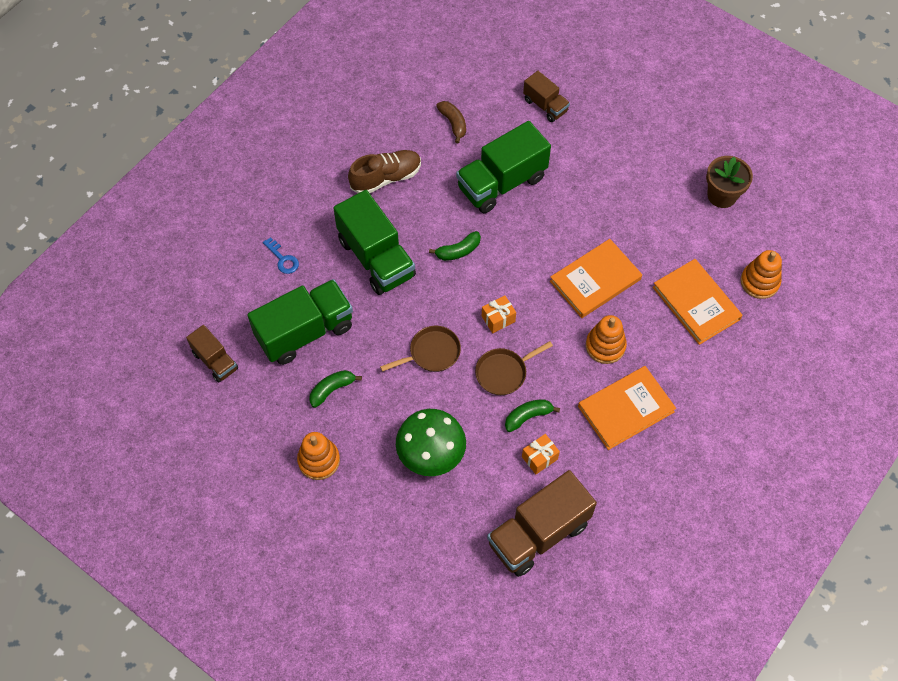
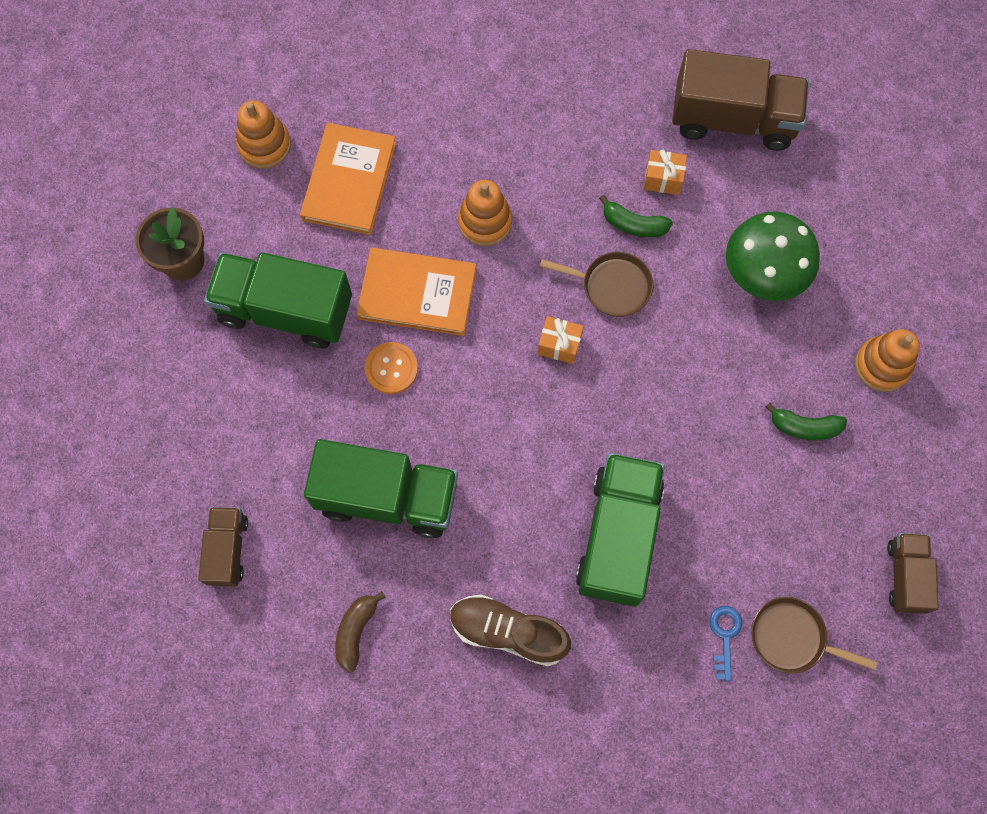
camera: 135 degrees left, 10 degrees up
green truck [247,279,353,365] -> green truck moved to [204,252,352,348]
brown pan [380,326,461,372] -> brown pan moved to [752,597,877,674]
green banana [429,231,481,261] -> none
orange book [578,366,676,450] -> none
none -> orange button [365,342,418,394]

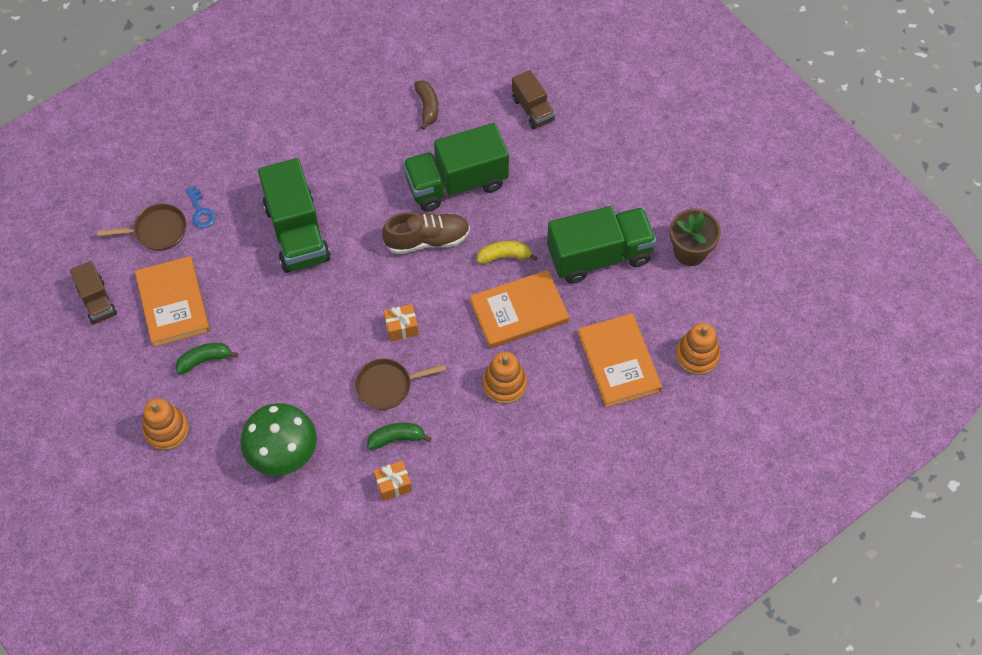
camera: 150 degrees right, 10 degrees down
orange button [365,342,418,394] -> yellow banana [477,241,537,264]
brown shoe [450,594,571,666] -> brown shoe moved to [382,212,470,254]
brown truck [672,49,809,151] -> none
none -> orange book [135,256,210,347]

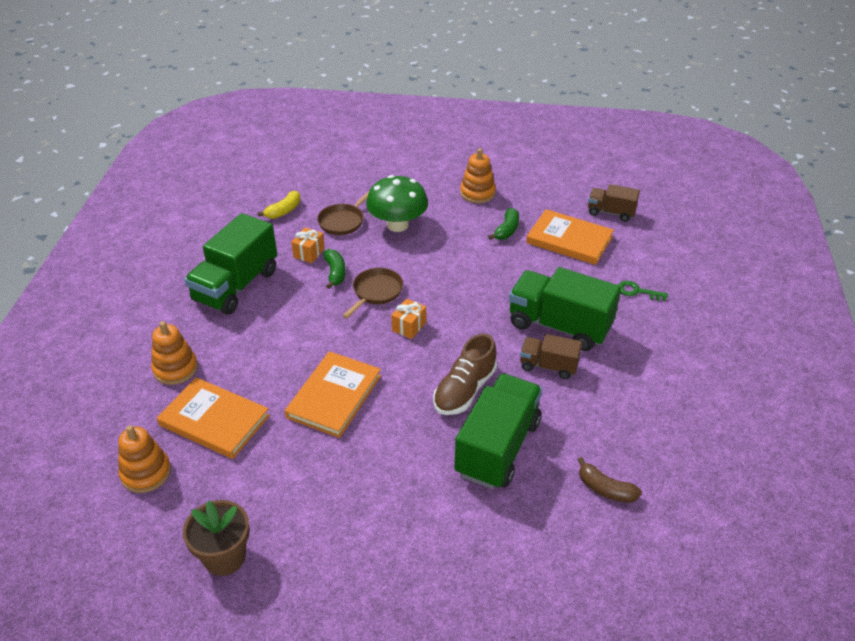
camera: 135 degrees right, 20 degrees down
brown pan [97,204,187,251] -> brown pan moved to [317,190,370,235]
blue key [186,185,216,228] -> green key [618,281,668,301]
green banana [367,423,431,450] -> green banana turned 45 degrees counterclockwise [323,249,346,289]
yellow banana [477,241,537,264] -> yellow banana moved to [258,191,301,219]
orange stacking toy [483,352,527,404] -> orange stacking toy moved to [151,321,198,385]
brown truck [512,70,555,129] -> brown truck moved to [520,334,582,379]
green truck [547,206,657,284] -> green truck moved to [184,213,277,315]

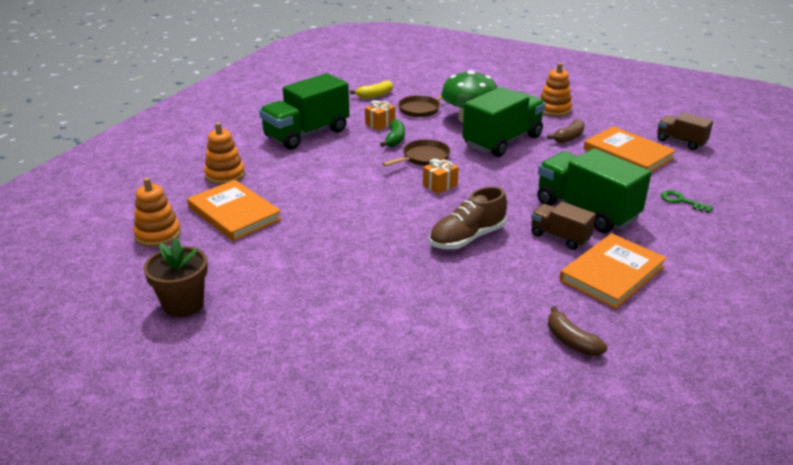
camera: 20 degrees right, 10 degrees down
orange book [285,351,381,438] -> orange book moved to [559,233,667,309]
green truck [454,373,542,489] -> green truck moved to [462,87,545,157]
green banana [488,208,519,240] -> brown banana [547,119,585,143]

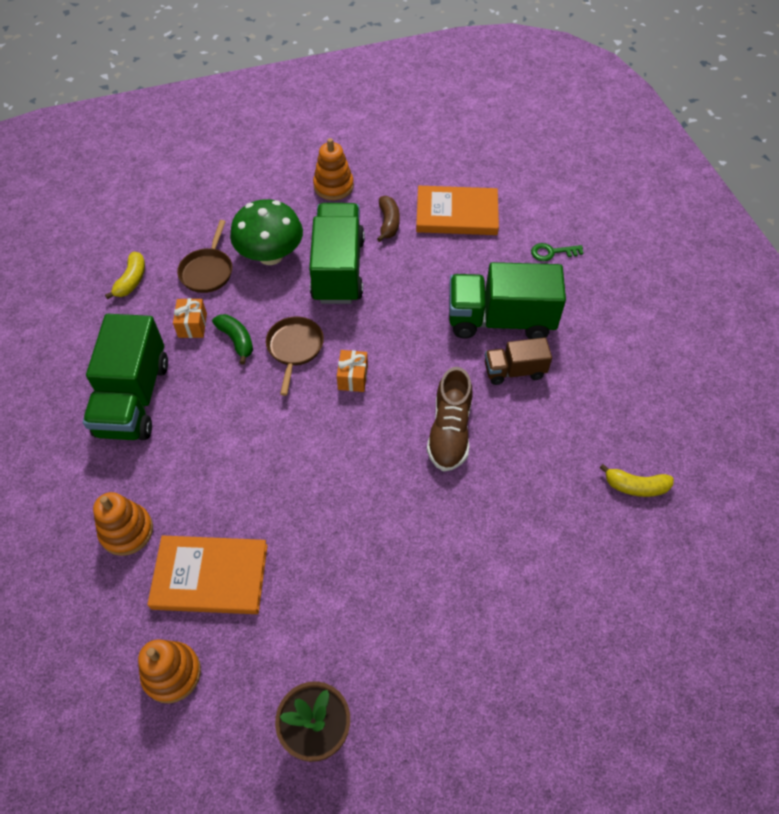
camera: 45 degrees left, 25 degrees up
brown banana [548,306,607,356] -> yellow banana [599,464,674,497]
orange book [559,233,667,309] -> none
brown truck [657,112,713,150] -> none

